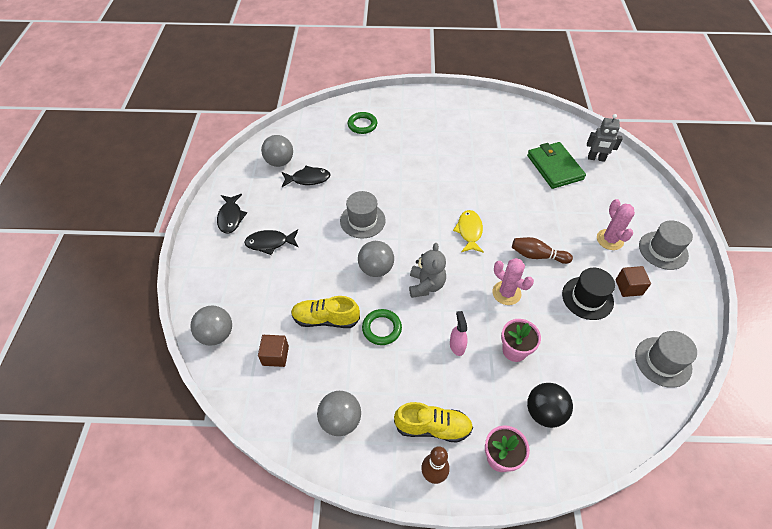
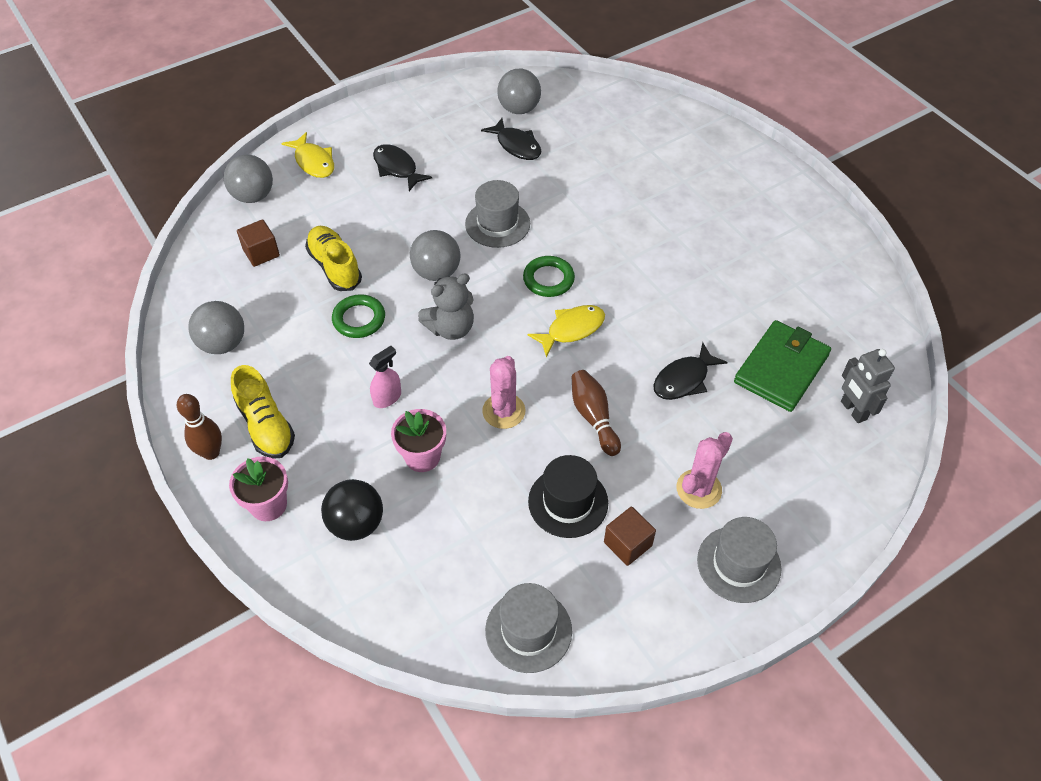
camera: 55 degrees right, 0 degrees up
black fish [217,194,247,233] -> black fish moved to [653,342,728,400]
green ring [348,112,377,134] -> green ring moved to [523,256,575,297]
none -> yellow fish [281,132,334,178]

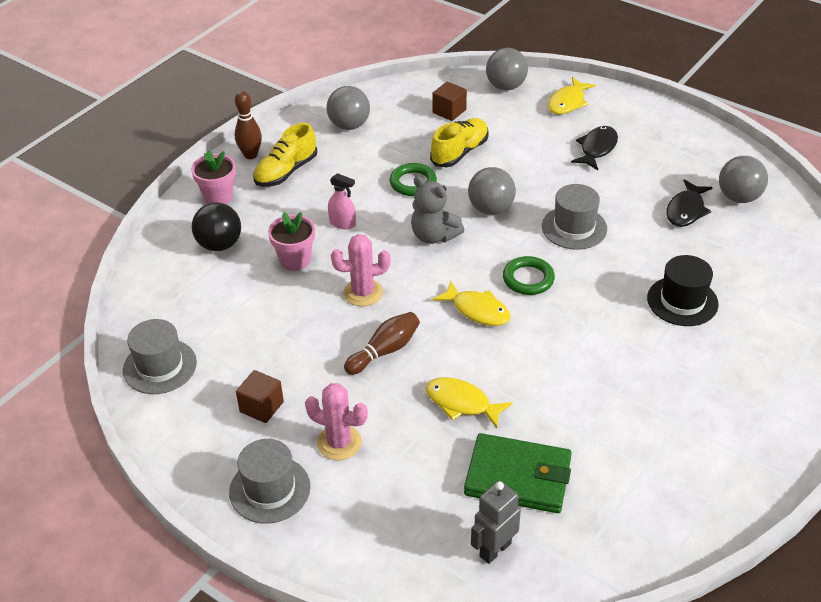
camera: 70 degrees right, 10 degrees down
black hat [528,455,608,538] -> black hat moved to [647,255,719,326]
black fish [653,342,728,400] -> yellow fish [426,377,512,428]

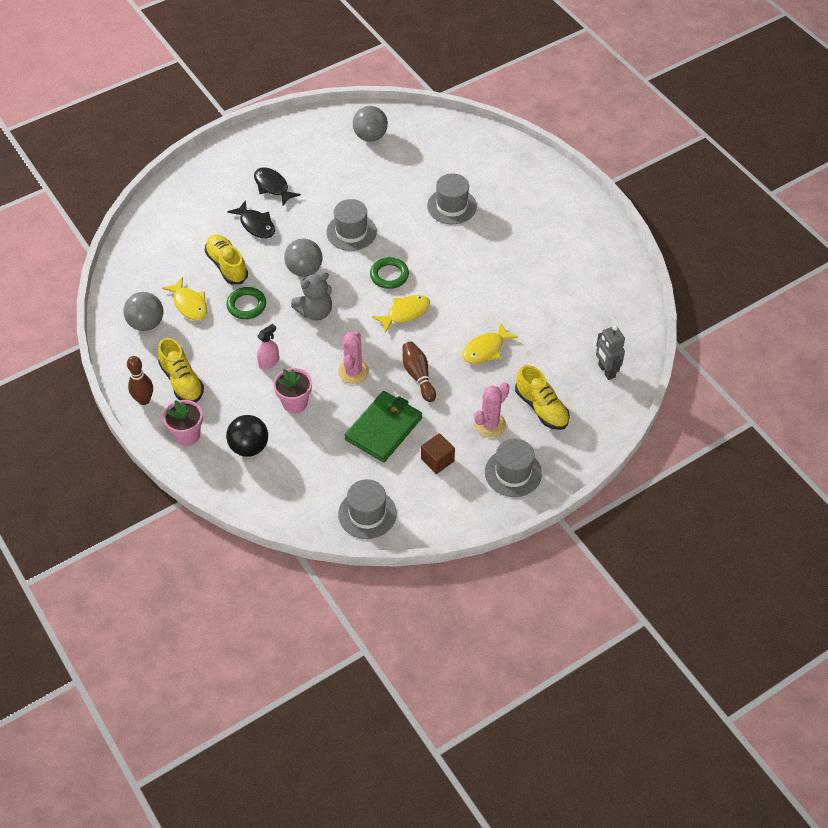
camera: 70 degrees left, 10 degrees up
brown cube [432,82,467,121] -> none
green wallet [464,433,572,513] -> green wallet moved to [345,391,422,462]
grey ball [486,48,528,90] -> none
yellow fish [548,77,596,114] -> yellow fish moved to [162,277,207,320]
black hat [647,255,719,326] -> grey hat [427,174,477,224]
black fish [666,179,713,227] -> black fish moved to [227,200,275,238]
none -> yellow shoe [515,365,570,430]

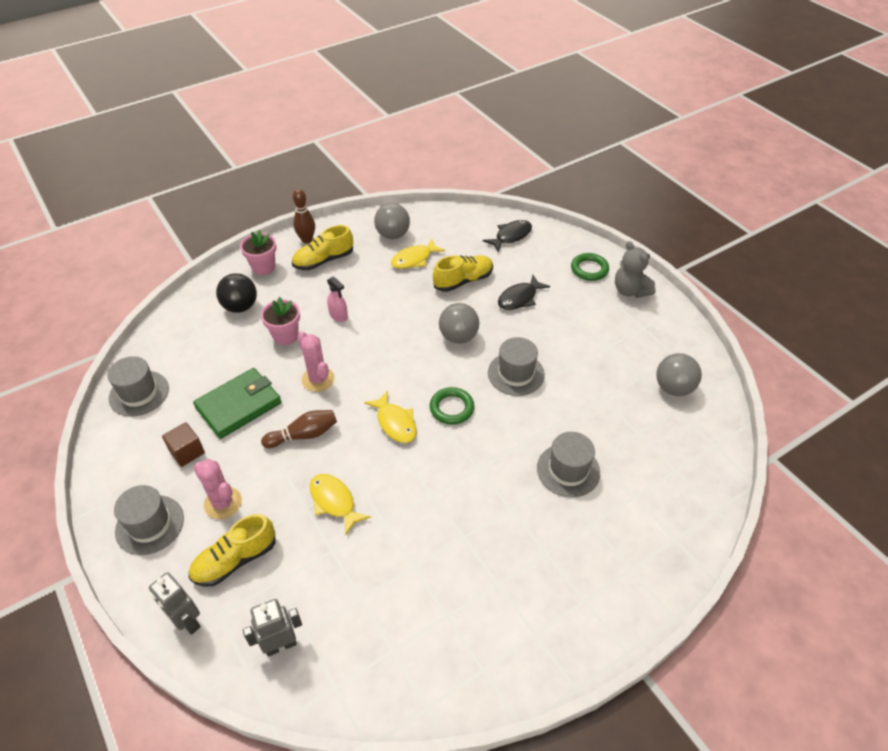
camera: 90 degrees right, 5 degrees down
green ring [227,287,266,319] -> green ring moved to [571,253,609,281]
black fish [254,168,301,205] -> black fish moved to [483,220,532,252]
grey teddy bear [291,272,332,321] -> grey teddy bear moved to [615,241,656,298]
pink cactus [338,331,369,384] -> pink cactus turned 45 degrees clockwise [297,332,335,392]
green wallet [345,391,422,462] -> green wallet turned 75 degrees counterclockwise [193,368,282,439]
none -> grey robot [149,572,201,635]

